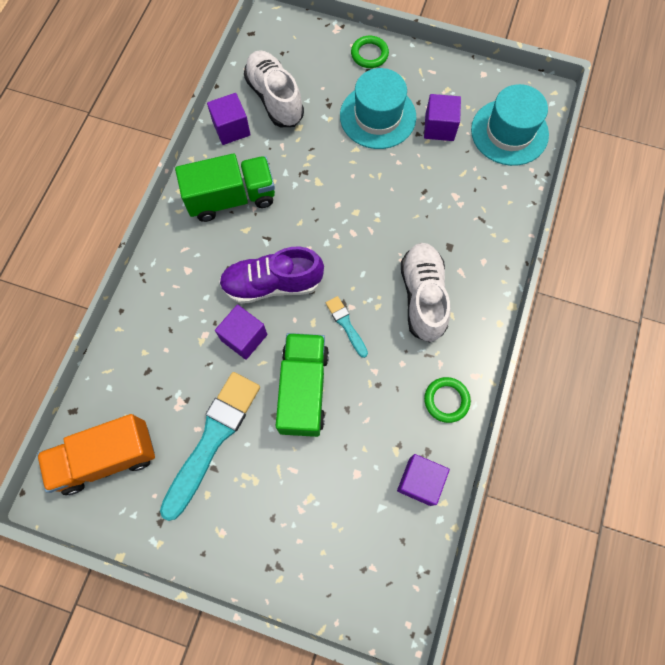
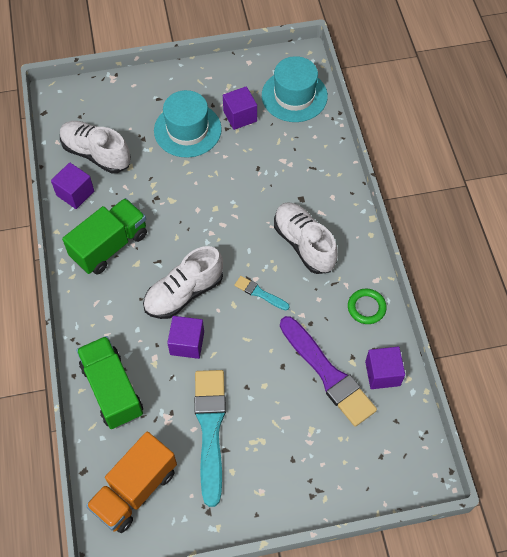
camera: 30 degrees left, 10 degrees down
purple shoe [219,247,324,304] -> white shoe [143,246,223,319]
green truck [276,333,329,437] -> green truck moved to [76,336,143,429]
green ring [351,36,389,68] -> none
none -> purple brush [280,316,377,427]

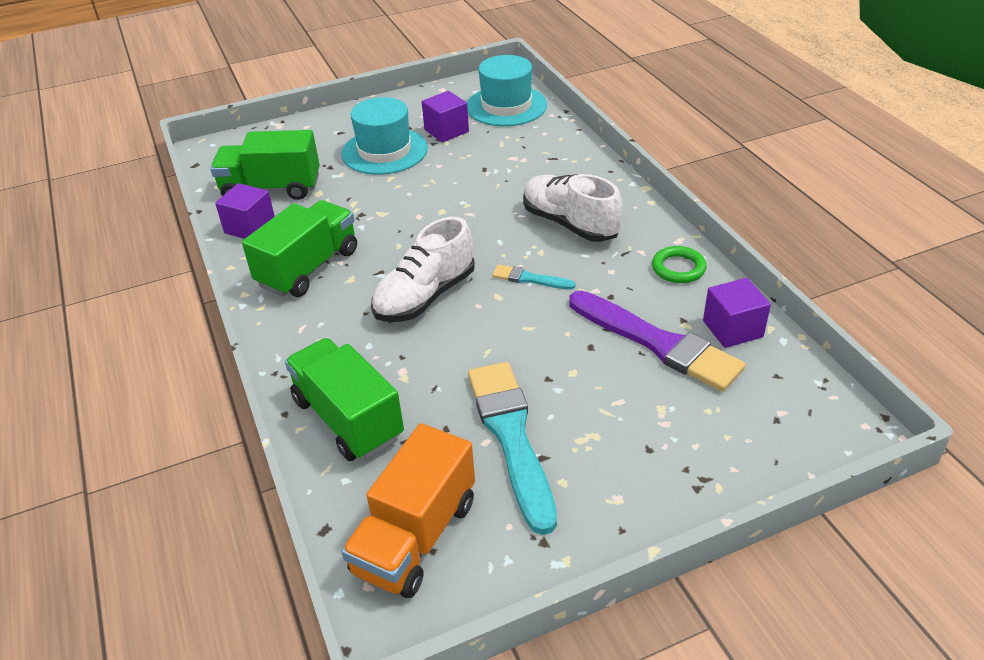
camera: 10 degrees left, 20 degrees down
white shoe [60,121,131,173] -> green truck [210,130,320,200]
purple cube [167,316,204,359] -> none

